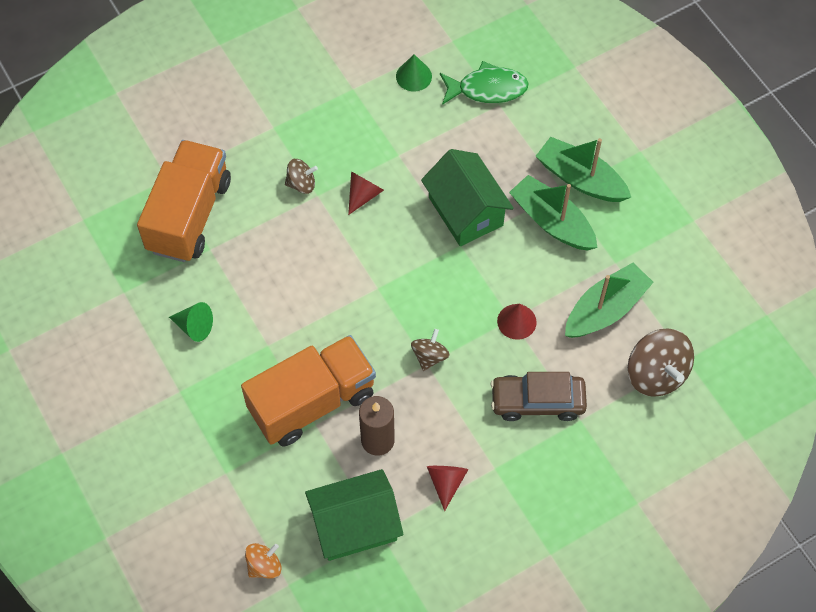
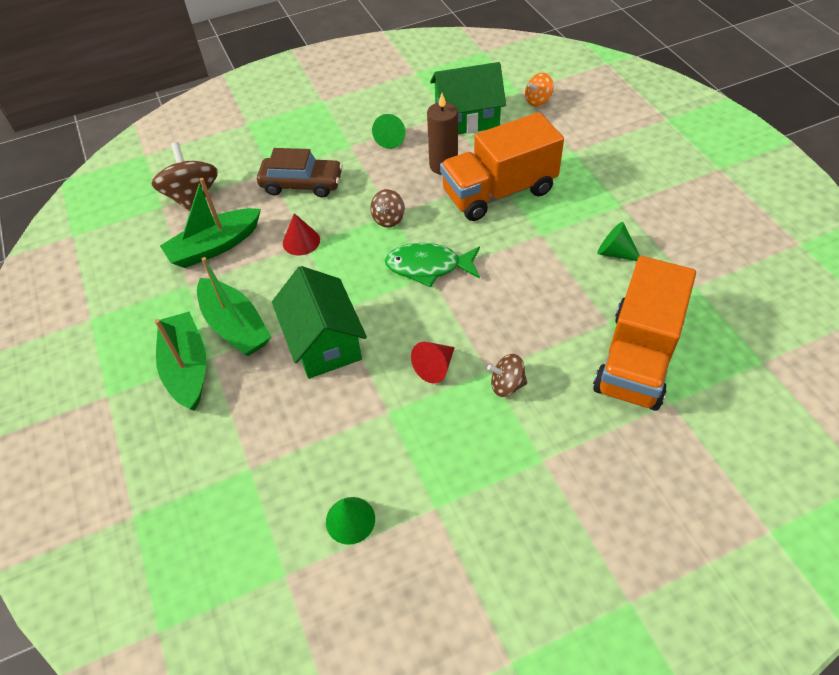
camera: 170 degrees left, 10 degrees down
red cone [427,466,468,511] -> green cone [372,114,405,149]
green fish [440,61,529,105] -> green fish moved to [385,243,480,287]
green boat [536,137,631,202] -> green boat turned 150 degrees counterclockwise [155,311,206,411]

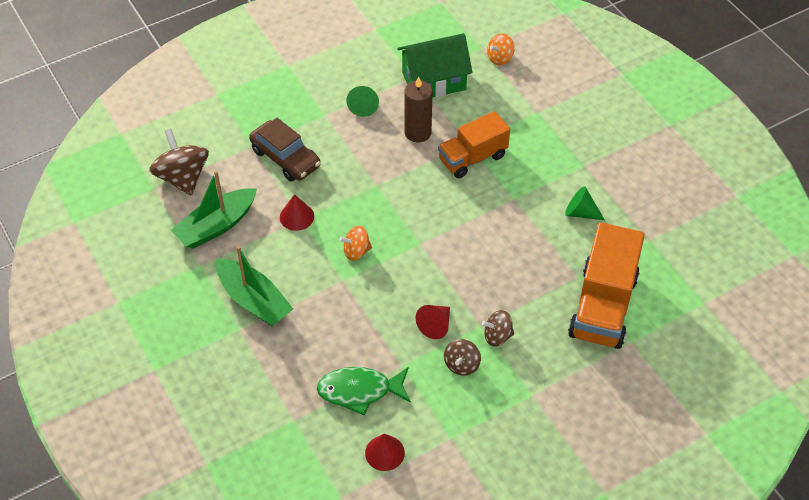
camera: 10 degrees left, 0 degrees up
green boat [155,311,206,411] -> none
brown car [257,148,343,198] -> brown car turned 45 degrees clockwise [249,118,321,182]
green house [272,266,367,379] -> none
green cone [326,497,375,545] -> red cone [365,433,405,471]
brown spinning top [371,189,405,228] -> brown spinning top moved to [444,339,481,376]
green fish [385,243,480,287] -> green fish moved to [317,367,411,416]
orange truck [440,112,564,221] -> orange truck [438,111,510,178], size x0.67
none -> orange spinning top [339,226,372,261]

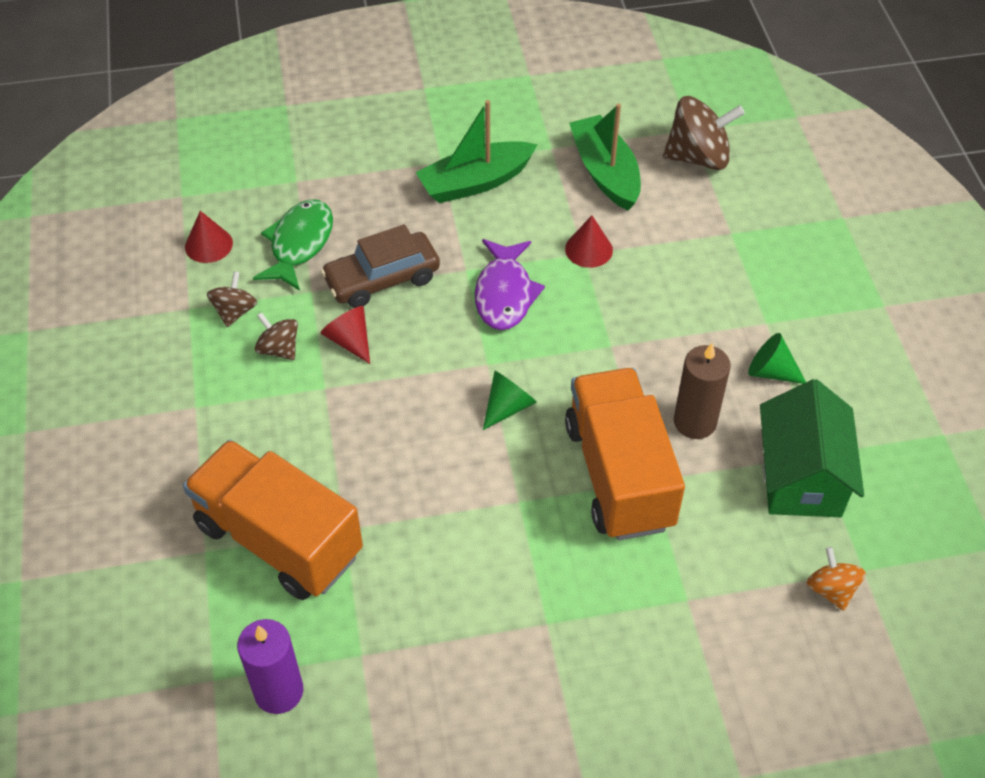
camera: 110 degrees right, 0 degrees up
brown car [249,118,321,182] -> brown car moved to [321,224,440,308]
orange spinning top [339,226,372,261] -> purple fish [475,239,545,330]
orange truck [438,111,510,178] -> orange truck [565,368,685,540], size x1.50
brown spinning top [482,310,514,347] -> brown spinning top moved to [207,271,257,327]
green cone [565,186,605,220] -> green cone moved to [483,371,537,430]
none -> purple candle [237,619,303,714]

